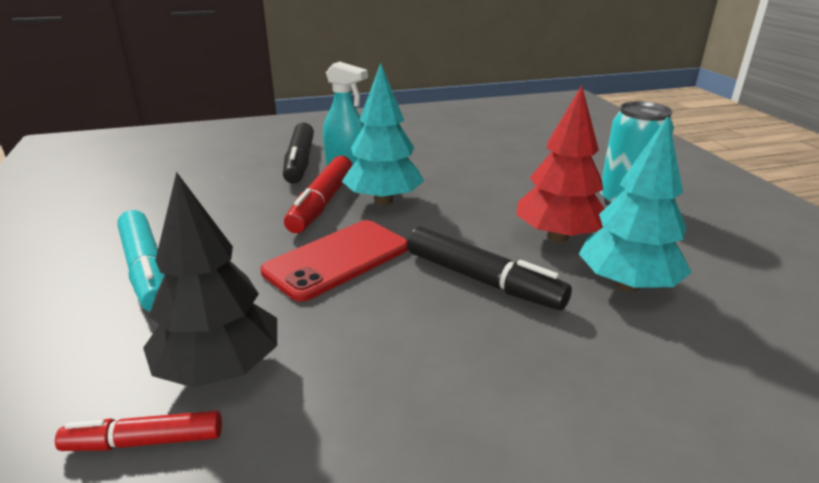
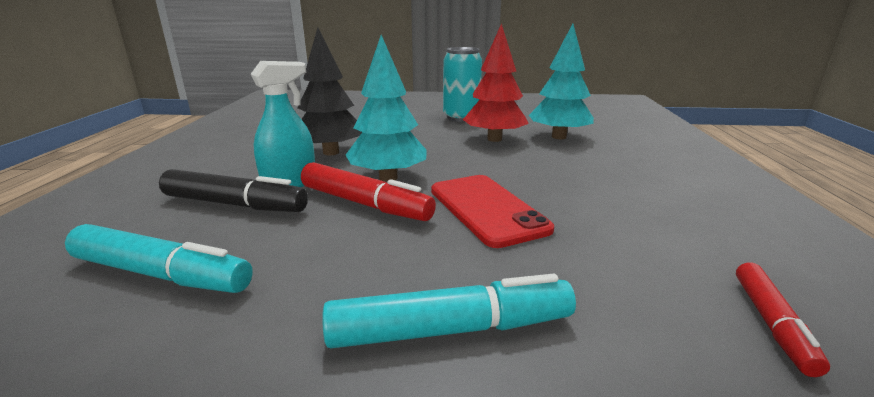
camera: 70 degrees left, 5 degrees down
black tree [143,172,277,388] -> black tree moved to [297,28,362,155]
black marker [407,227,572,310] -> none
none -> turquoise marker [65,224,253,293]

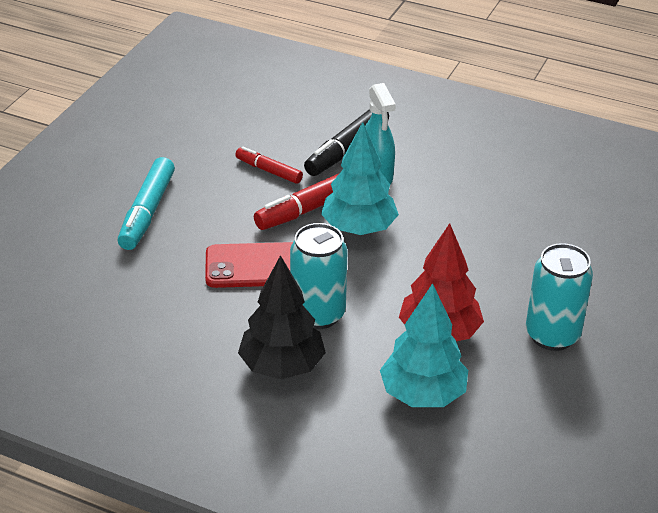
camera: 110 degrees right, 15 degrees up
turquoise marker [65,224,253,293] -> none
black tree [297,28,362,155] -> black tree moved to [238,255,326,379]
red marker [736,262,830,377] -> red marker moved to [235,147,303,184]
none -> turquoise can [290,223,348,329]

